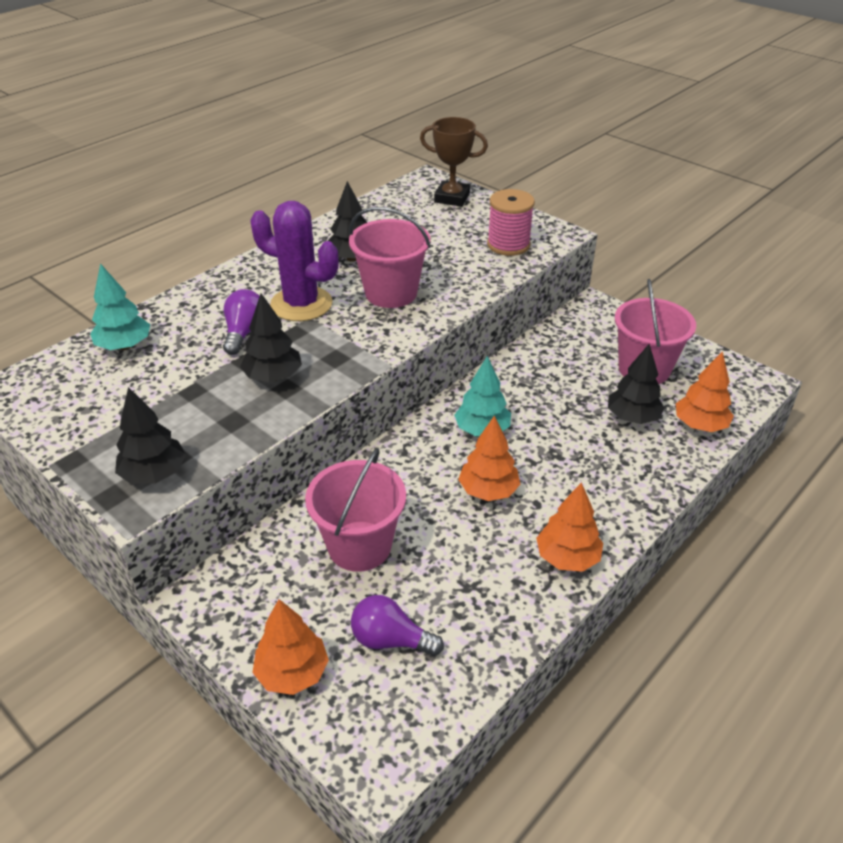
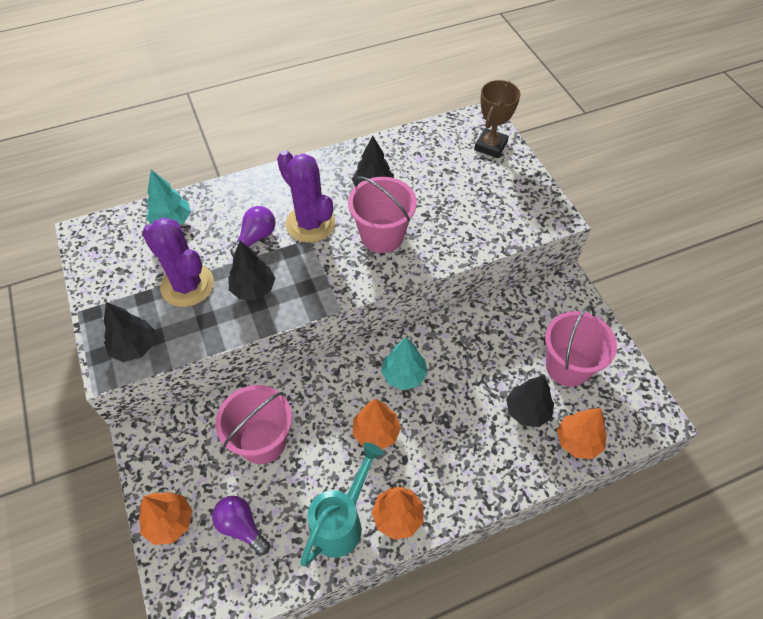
camera: 25 degrees right, 15 degrees up
brown trophy [420,117,488,206] -> brown trophy turned 75 degrees clockwise [474,80,520,158]
pink spool [487,189,535,256] -> none
none -> purple cactus [142,217,214,307]
none -> turquoise watering can [300,442,384,566]

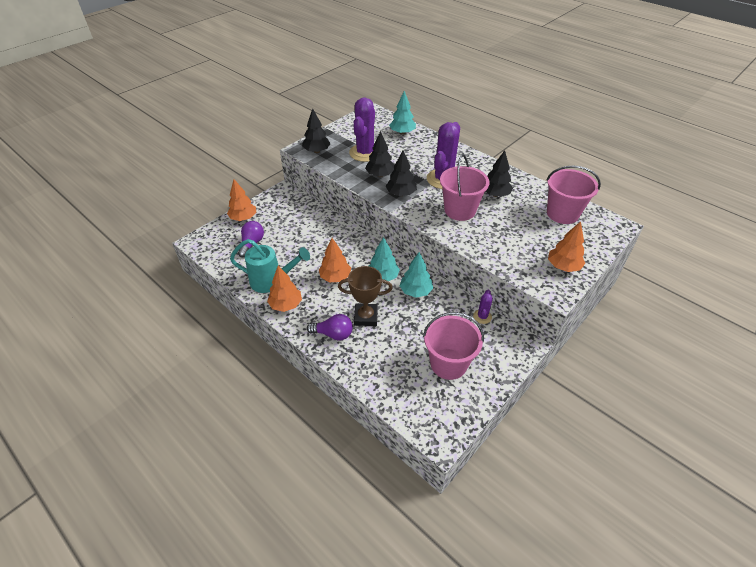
camera: 65 degrees right, 10 degrees down
pink bucket [216,385,292,464] -> pink bucket moved to [547,165,601,224]
purple light bulb [230,206,275,256] -> purple light bulb moved to [307,314,353,341]
brown trophy [474,80,520,158] -> brown trophy moved to [338,266,393,326]
black tree [506,375,554,427] -> black tree moved to [386,150,417,196]
orange tree [557,408,606,459] -> orange tree moved to [548,221,585,272]
none -> turquoise tree [400,252,433,298]
none -> purple cactus [473,290,493,324]

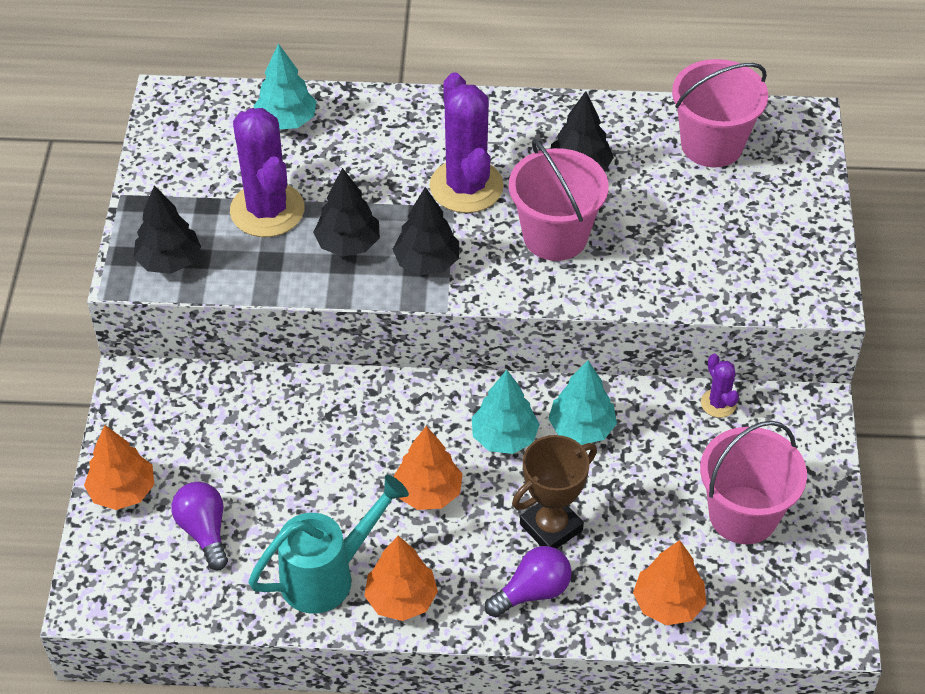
camera: 40 degrees left, 5 degrees up
orange tree [548,221,585,272] -> orange tree moved to [633,540,706,625]

